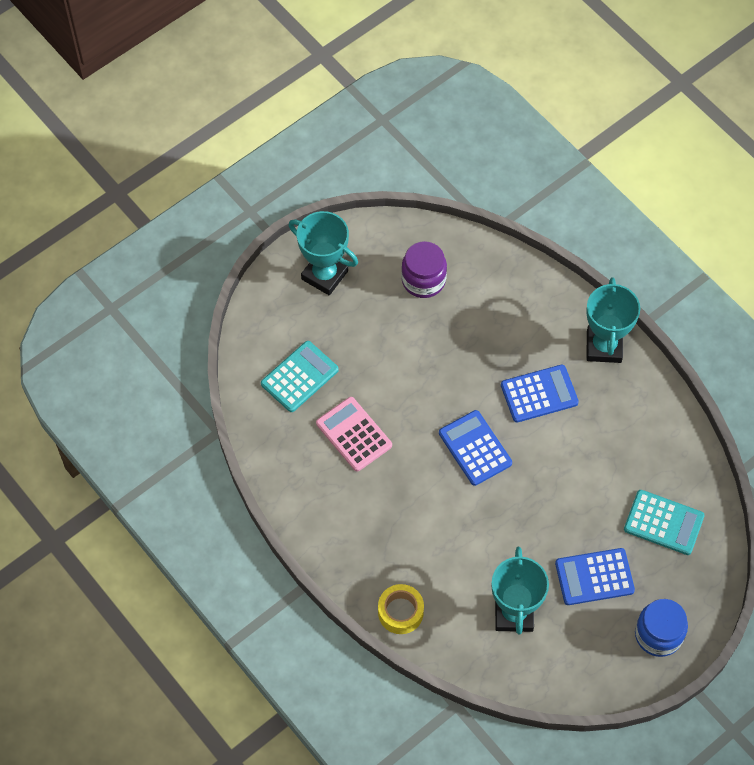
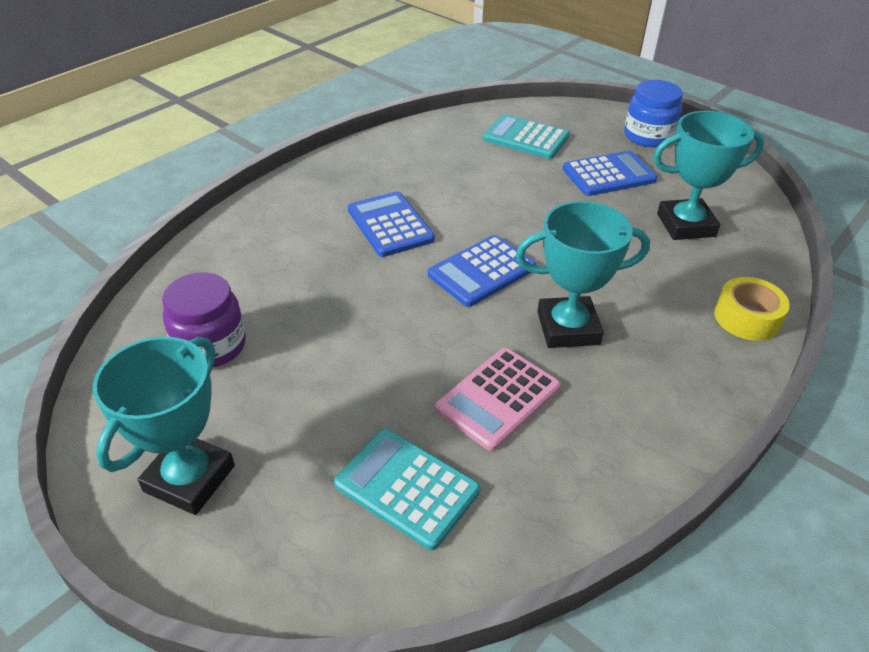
camera: 100 degrees left, 20 degrees down
blue calculator [555,548,635,605] -> blue calculator turned 90 degrees counterclockwise [563,151,657,196]
turquoise trophy [586,277,640,363] -> turquoise trophy moved to [516,201,650,348]
turquoise calculator [624,490,705,555] -> turquoise calculator turned 75 degrees counterclockwise [483,114,570,159]

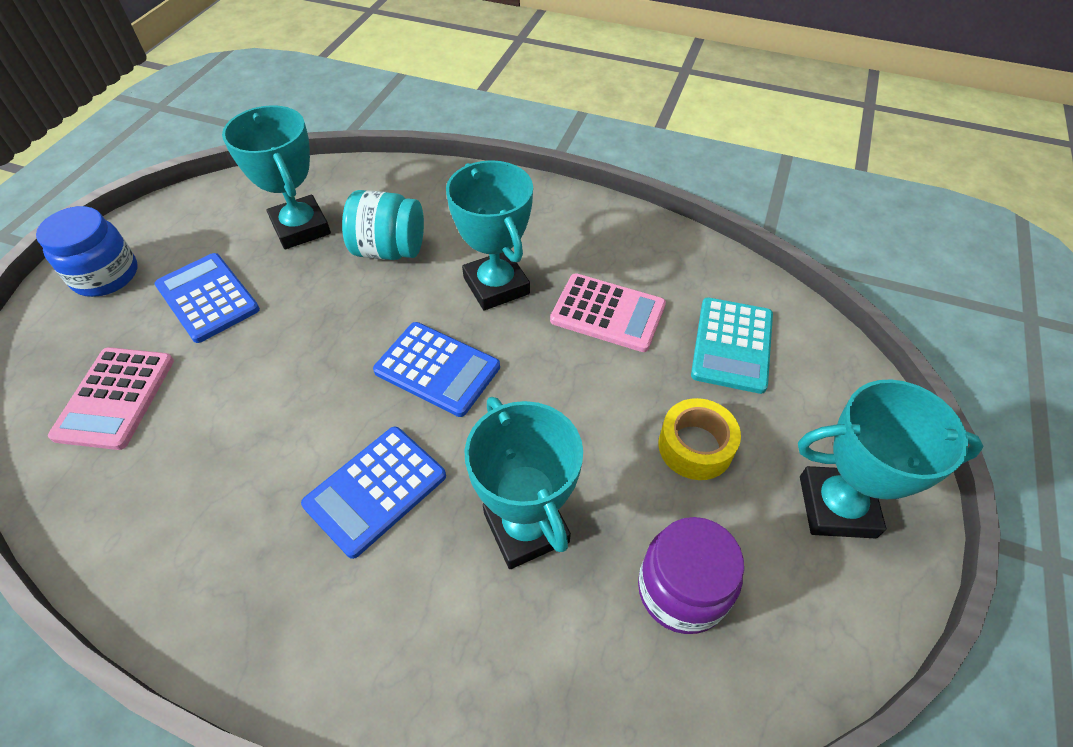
camera: 110 degrees left, 10 degrees up
turquoise calculator [483,114,570,159] -> pink calculator [48,347,174,450]
yellow tape [714,277,790,341] -> yellow tape moved to [658,398,741,480]
none -> turquoise jar [342,190,424,260]
none -> turquoise trophy [464,397,583,569]

